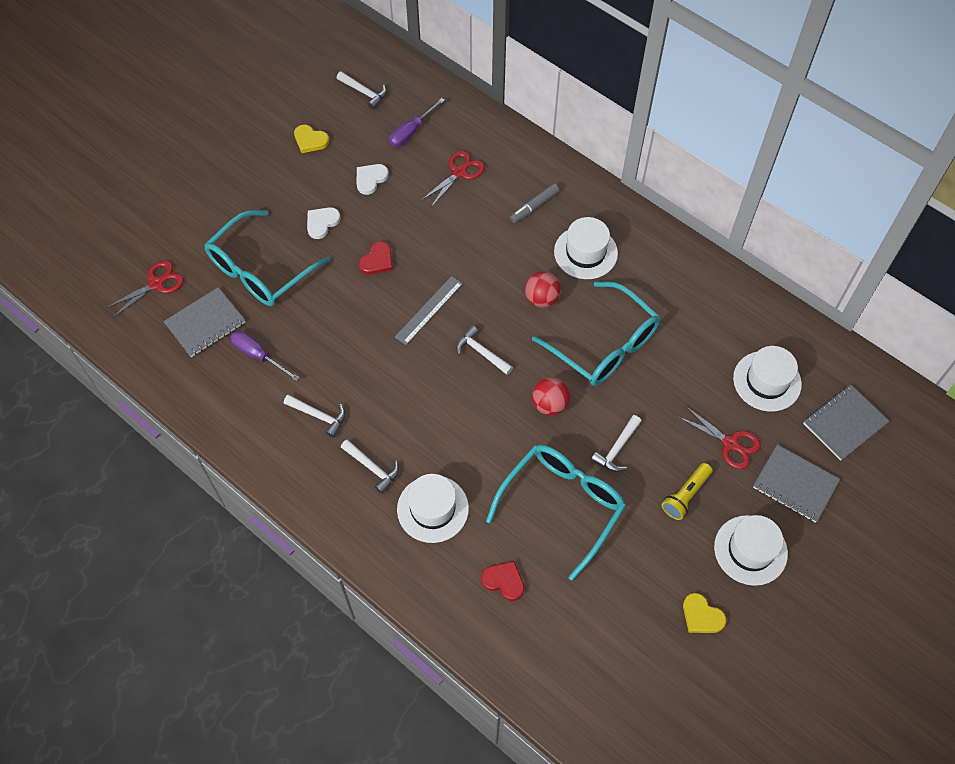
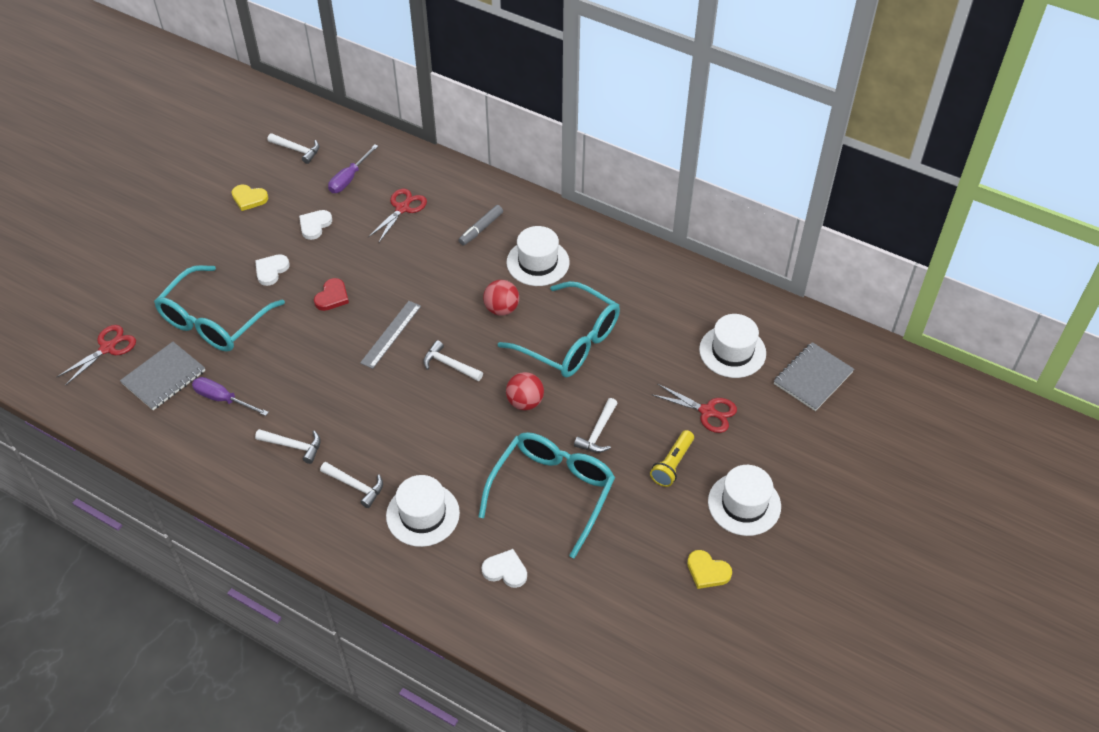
camera: 10 degrees left, 10 degrees down
red heart [481,561,524,601] -> white heart [482,549,527,588]
grey notebook [753,444,840,523] -> none

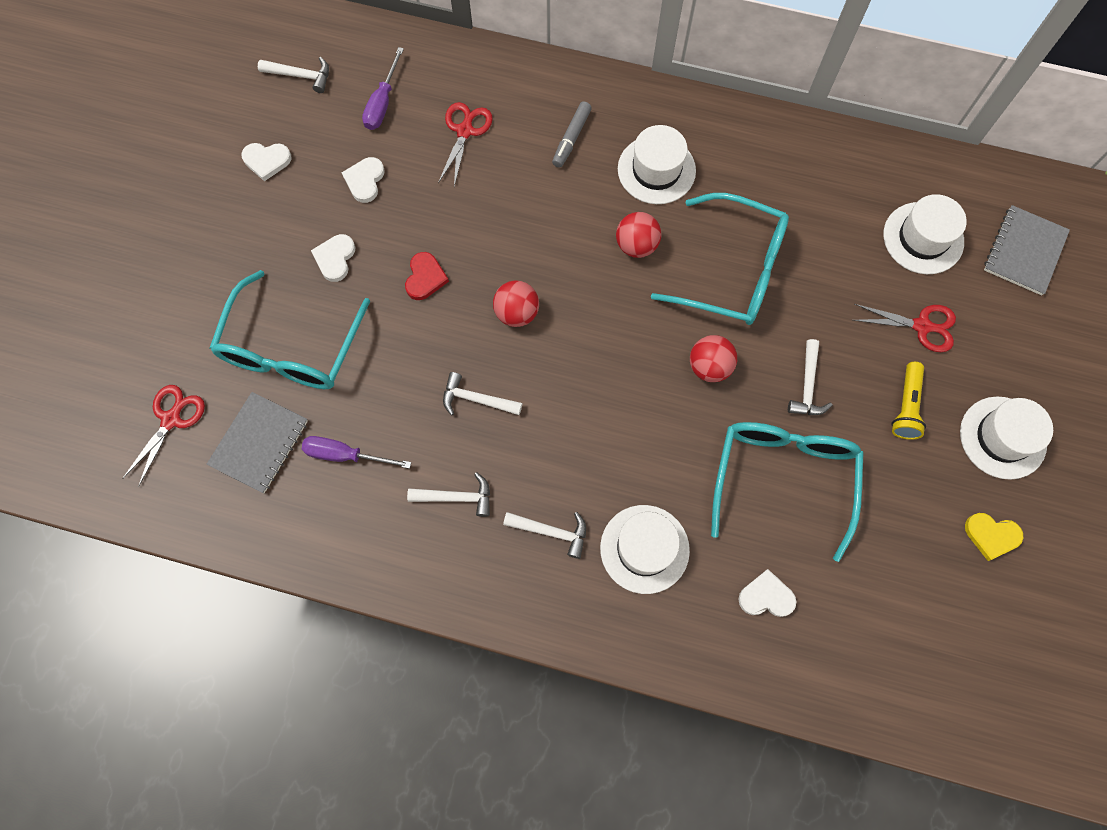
camera: 15 degrees left, 20 degrees up
yellow heart [232,185,268,211] -> white heart [241,143,292,181]
grey ruler [360,301,421,369] -> red ball [493,281,539,327]
white hammer [423,340,483,381] -> white hammer moved to [443,372,522,415]

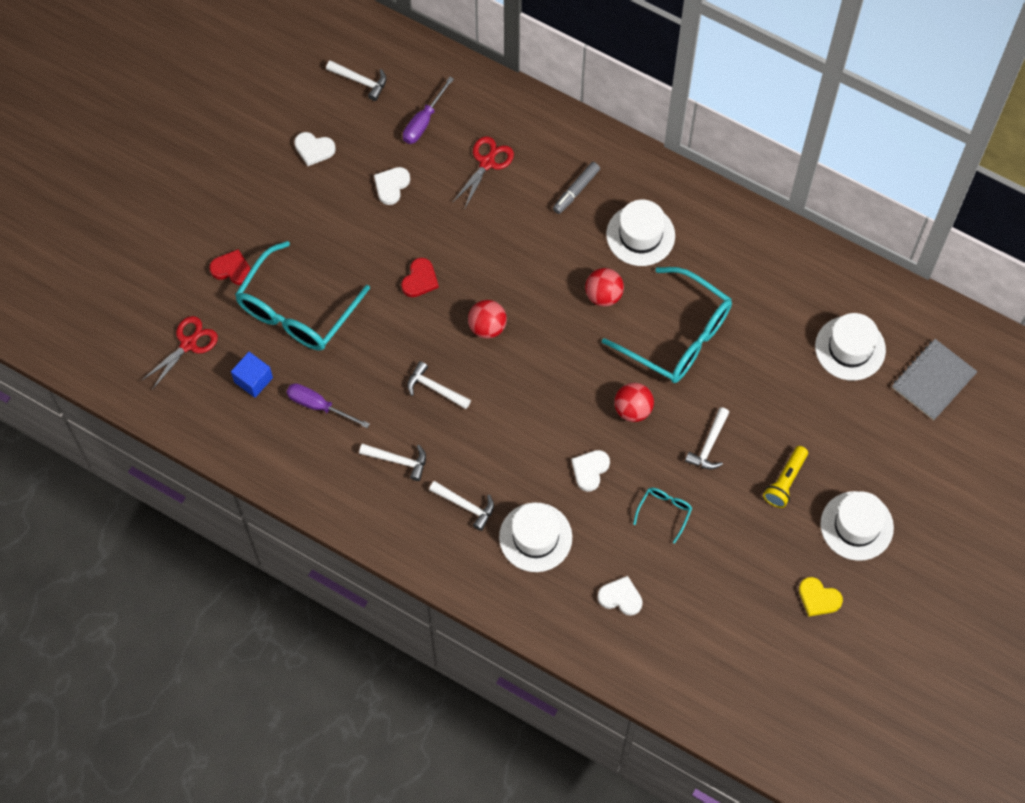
camera: 15 degrees right, 5 degrees down
grey notebook [207,392,308,493] -> blue cube [231,352,273,398]
white heart [311,234,355,282] -> white heart moved to [571,450,610,492]
turquoise glasses [711,422,864,562] -> turquoise glasses [633,488,692,544], size x0.43
red scissors [853,304,956,352] -> none
none -> red heart [209,249,251,285]

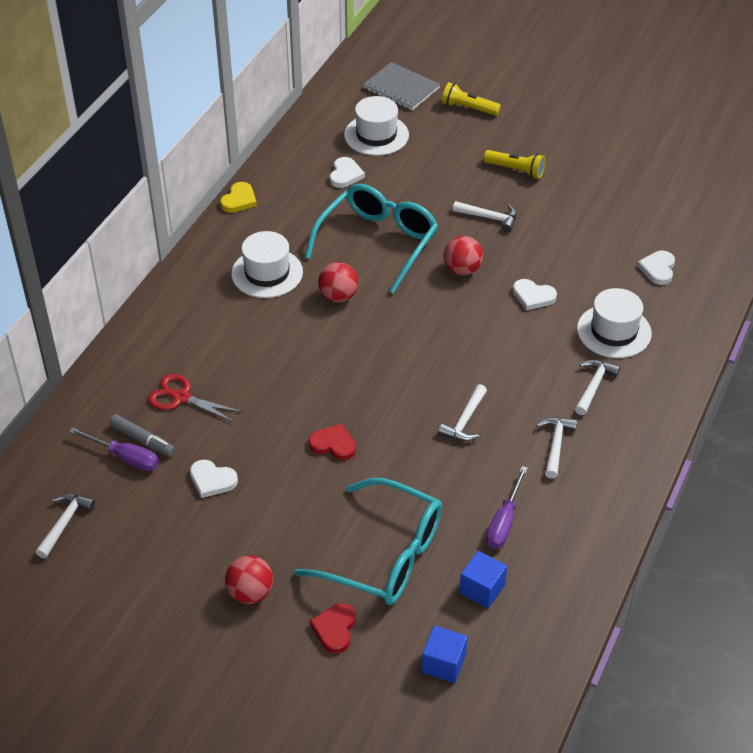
camera: 95 degrees left, 20 degrees down
red scissors [141,316,218,390] -> blue cube [422,626,468,683]
white heart [294,132,336,166] -> white heart moved to [330,157,365,188]
red ball [468,300,507,339] -> red ball moved to [225,555,273,604]
grey marker [553,162,600,214] -> grey marker moved to [109,414,175,457]
turquoise glasses [633,488,692,544] -> none
yellow heart [799,577,843,617] -> yellow heart moved to [220,182,257,213]
white hat [820,491,894,561] -> none
none -> yellow flashlight [442,82,501,116]

